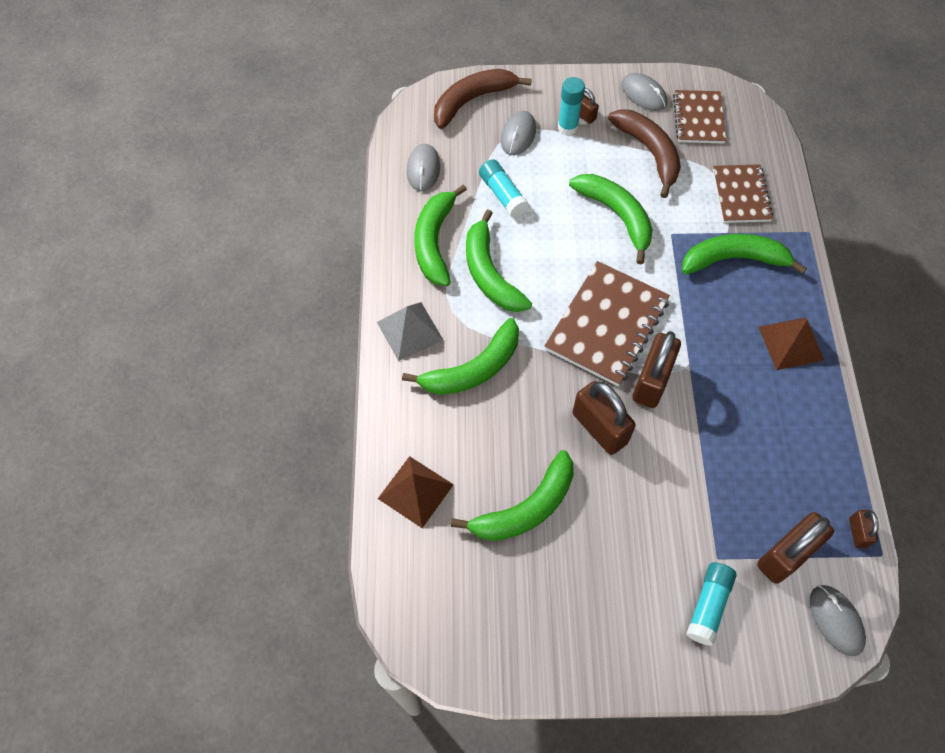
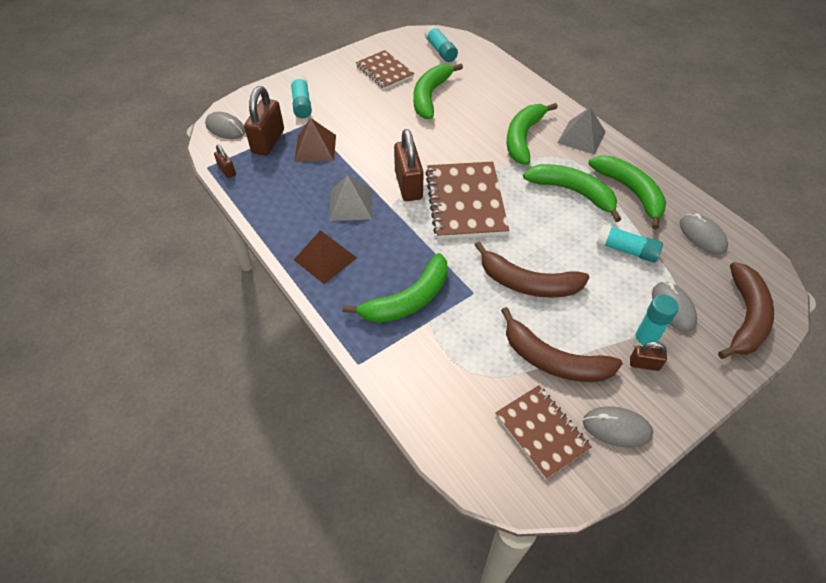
camera: 145 degrees right, 10 degrees down
brown pyramid [378,456,454,528] -> brown pyramid moved to [294,118,336,162]
green banana [569,174,653,264] -> brown banana [475,241,589,298]
brown padlock [572,381,636,455] -> none
brown notebook [713,164,773,223] -> brown notebook moved to [356,50,414,89]
none -> grey pyramid [329,175,372,221]
none -> turquoise glue stick [425,25,458,62]

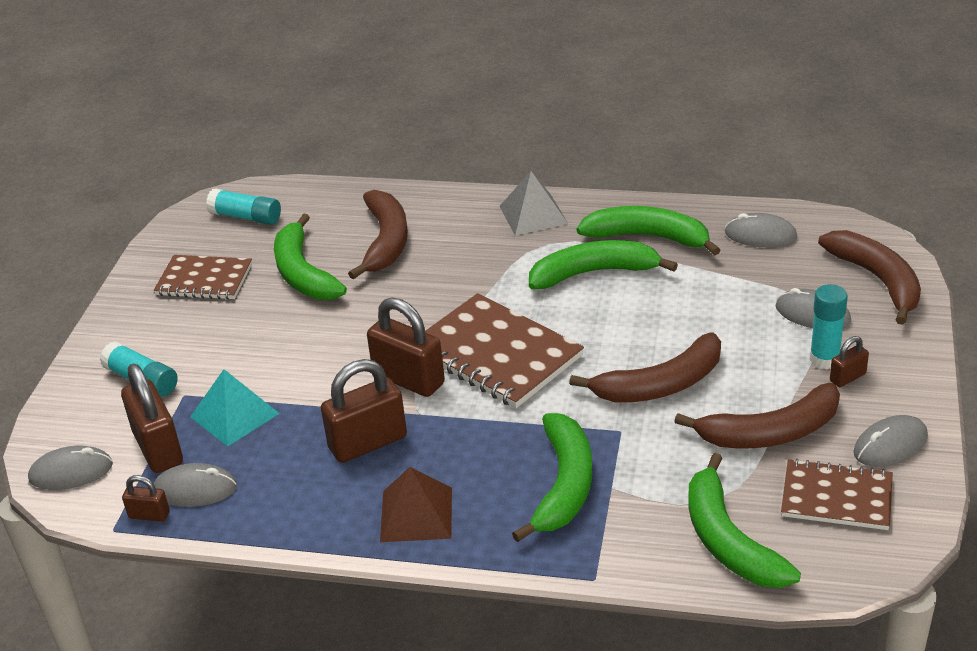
camera: 40 degrees left, 15 degrees down
brown pyramid [294,118,336,162] -> turquoise pyramid [190,369,280,446]
grey pyramid [329,175,372,221] -> brown padlock [321,359,407,463]
green banana [507,103,558,165] -> green banana moved to [689,453,801,588]
turquoise glue stick [596,224,663,263] -> none
none -> grey mouse [153,463,237,507]
none -> brown banana [348,190,408,279]

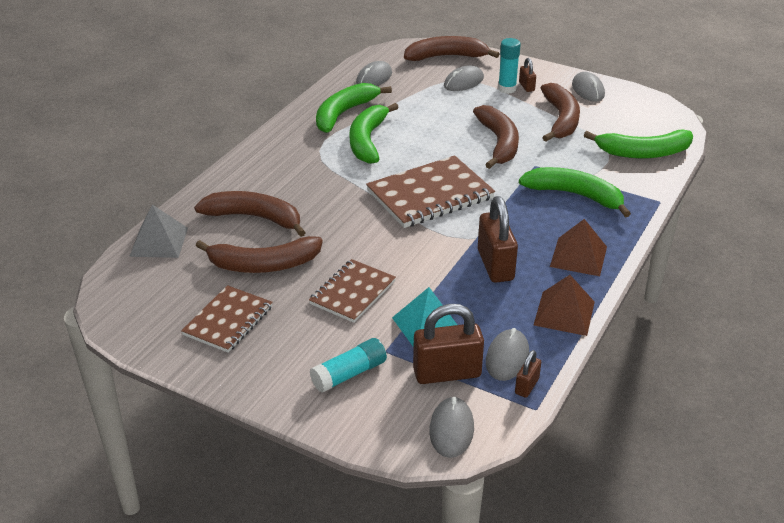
camera: 75 degrees left, 0 degrees up
turquoise glue stick [206,188,281,225] -> none
green banana [274,213,347,300] -> brown banana [196,236,323,273]
brown padlock [367,297,445,397] -> none
grey pyramid [499,171,568,236] -> grey pyramid moved to [129,205,188,258]
brown notebook [781,459,893,530] -> brown notebook moved to [309,259,396,323]
none -> brown pyramid [534,275,595,336]

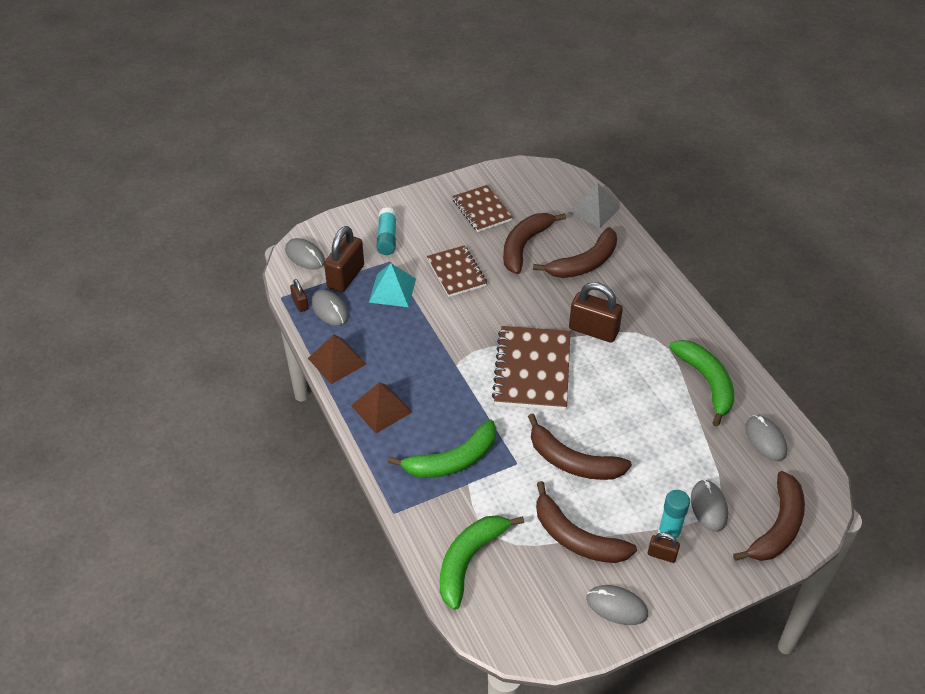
camera: 125 degrees right, 10 degrees up
green banana [349,103,399,164] -> none
brown padlock [478,196,518,283] -> brown padlock moved to [569,282,623,343]

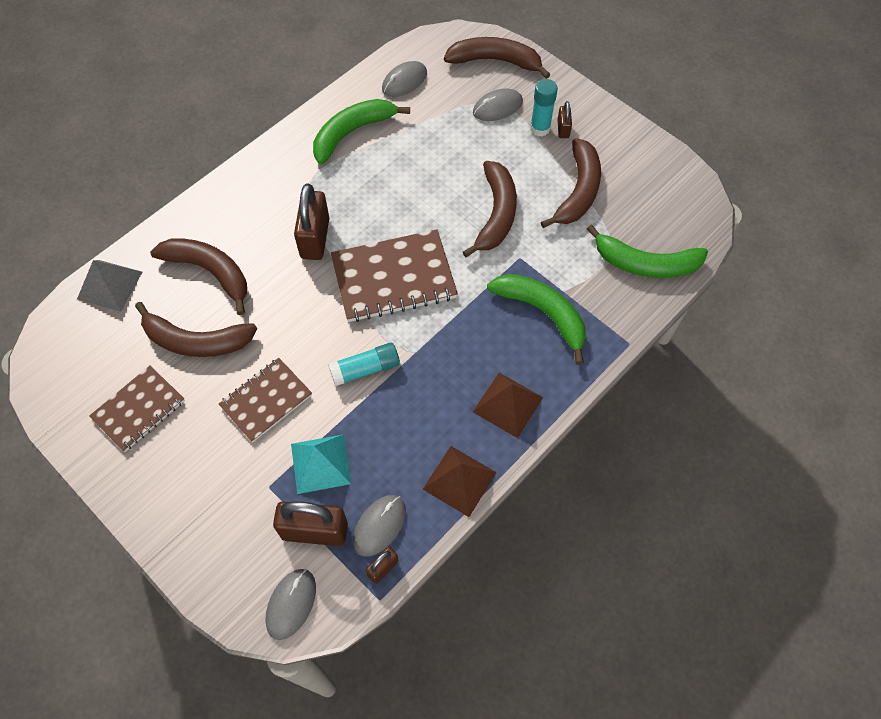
camera: 110 degrees left, 15 degrees up
turquoise glue stick [376,207,397,255] -> turquoise glue stick moved to [328,343,400,386]
grey mouse [586,585,648,625] -> none

